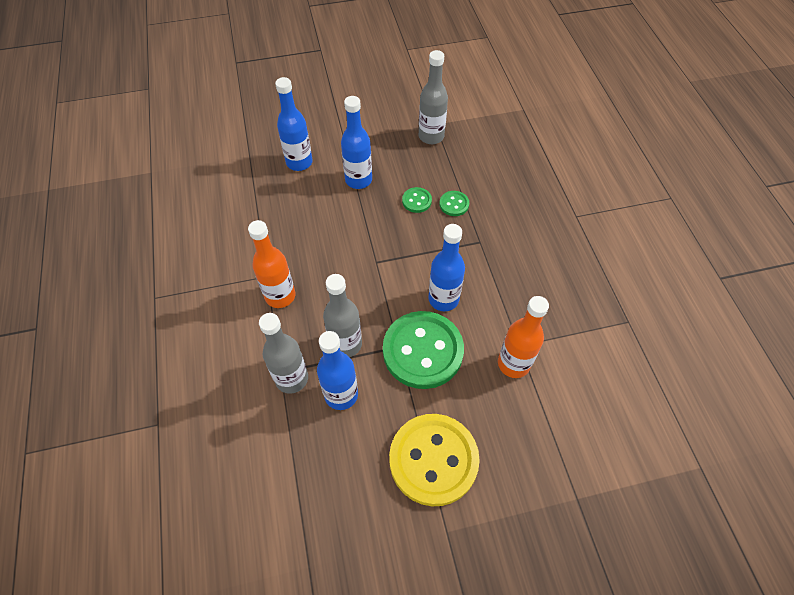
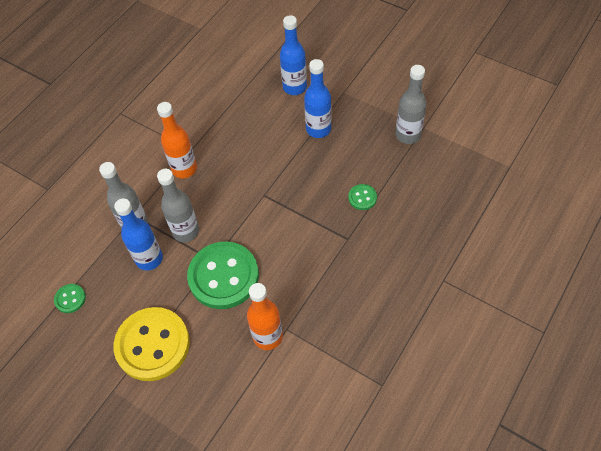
camera: 50 degrees right, 0 degrees up
green button [402,187,432,213] -> green button moved to [54,284,86,313]
blue bottle [428,224,465,311] -> none

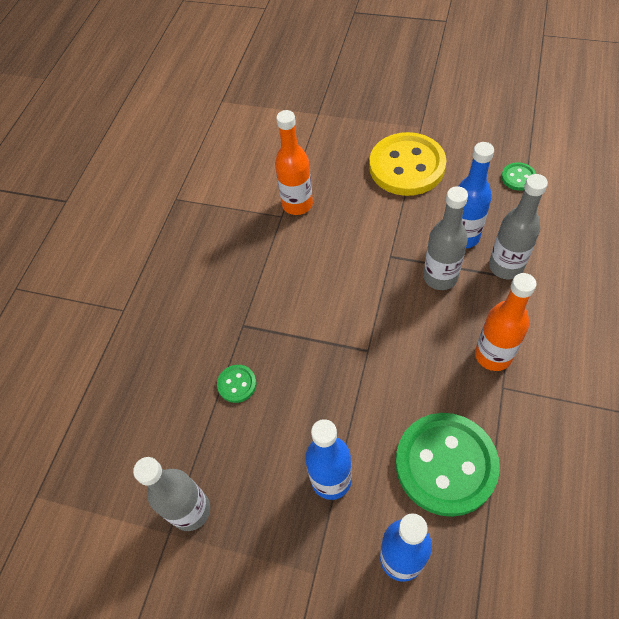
camera: 165 degrees right, 0 degrees up
green button [187,242,259,309] -> green button moved to [396,413,500,517]

